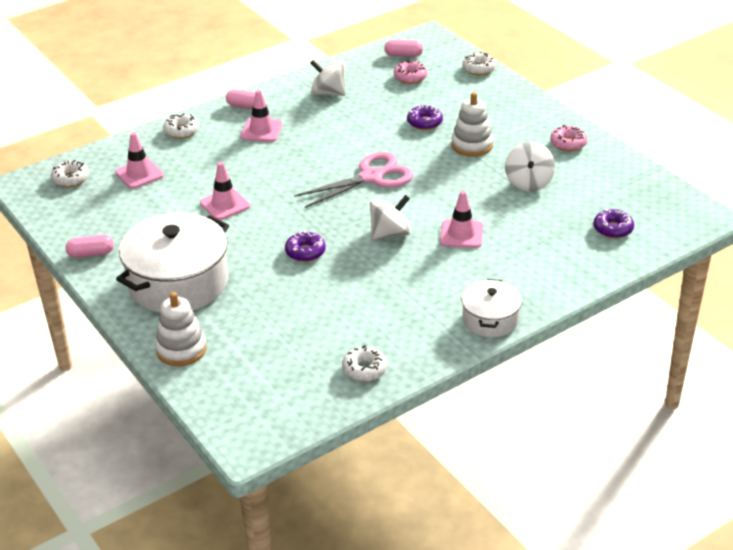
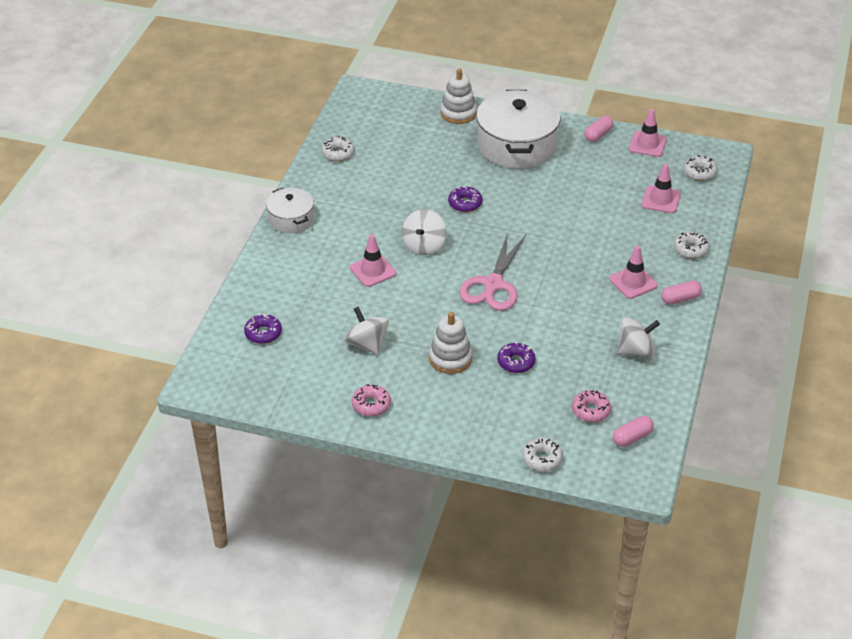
camera: 140 degrees right, 5 degrees up
pink traffic cone [200,162,250,220] -> pink traffic cone moved to [629,109,667,157]

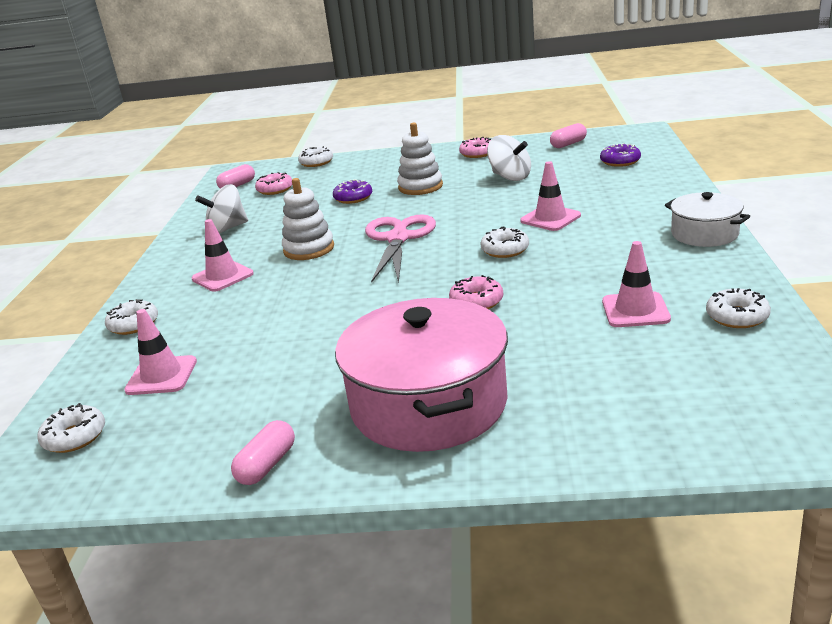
camera: 170 degrees right, 15 degrees down
white spinning top [402,209,446,255] -> white donut [480,227,529,258]
white stacking toy [440,69,477,124] -> white stacking toy moved to [282,178,334,260]
purple donut [448,185,482,212] -> pink donut [449,275,503,309]
white pot [476,90,561,169] -> pink pot [335,298,508,452]
pink traffic cone [629,109,667,157] -> pink traffic cone moved to [602,241,671,327]
pink capsule [661,281,702,305] -> pink capsule moved to [550,123,587,148]

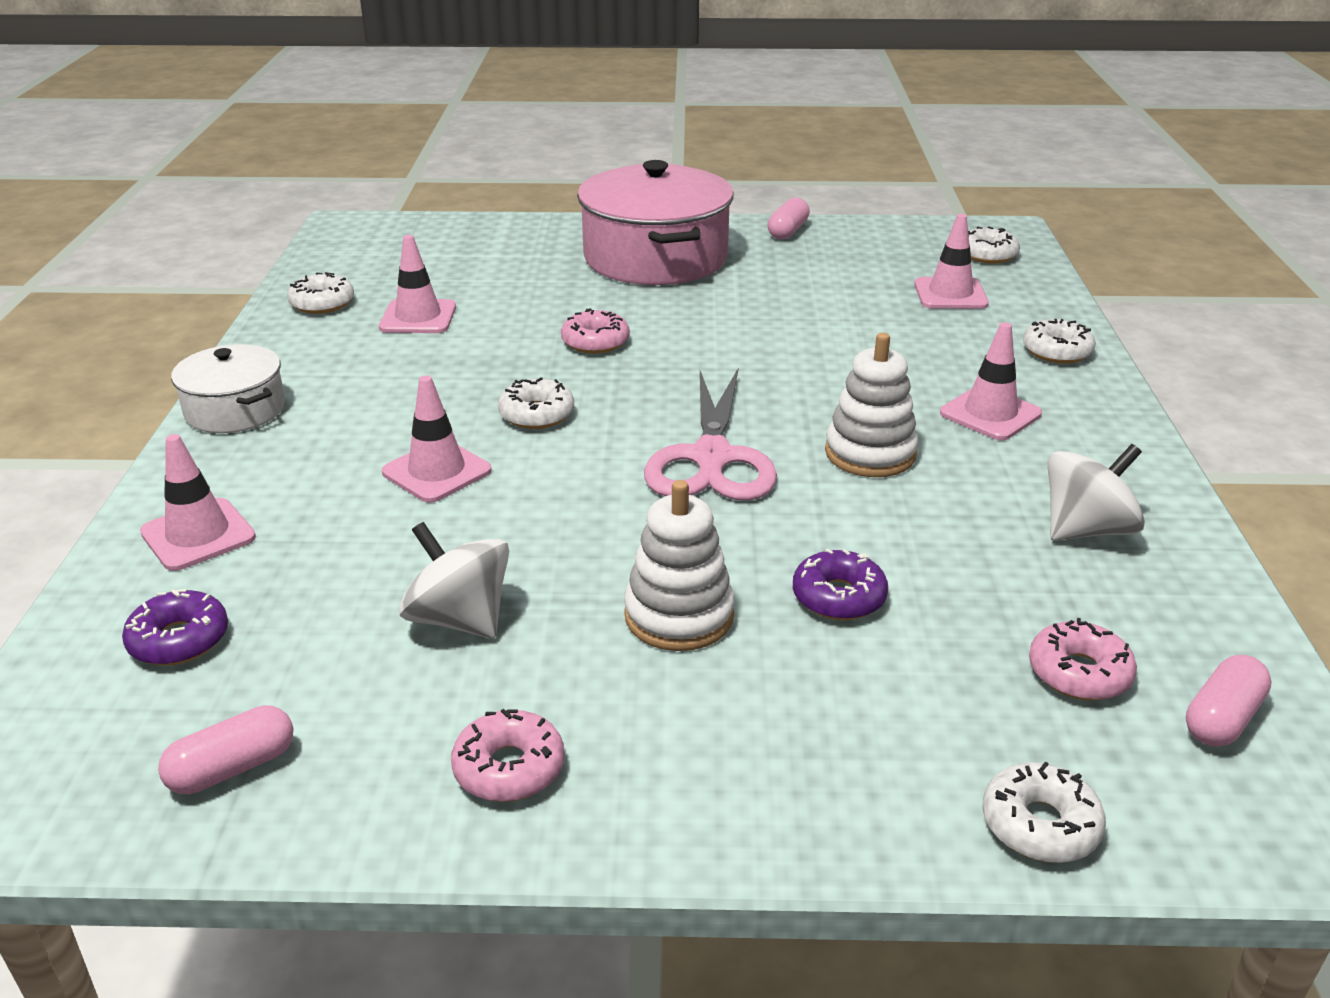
camera: 175 degrees right, 5 degrees up
none -> pink traffic cone [140,434,256,571]

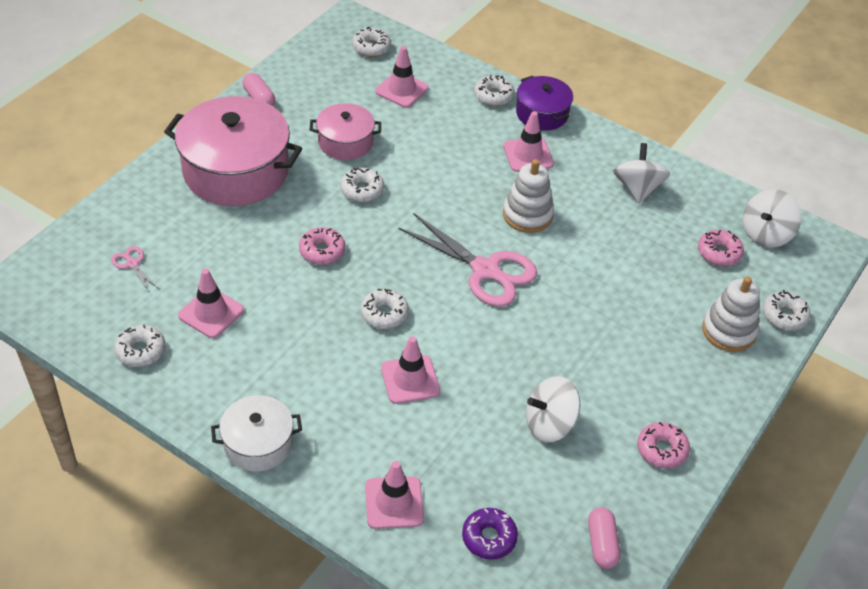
camera: 60 degrees left, 15 degrees up
white stacking toy [624,480,735,651] -> white stacking toy moved to [702,276,760,352]
purple donut [793,548,888,620] -> none
pink capsule [1186,655,1272,747] -> white spinning top [743,189,801,247]
none -> pink scissors [111,246,159,293]
none -> pink pot [310,103,381,160]
none -> white donut [340,167,384,202]
none -> purple pot [516,76,573,131]

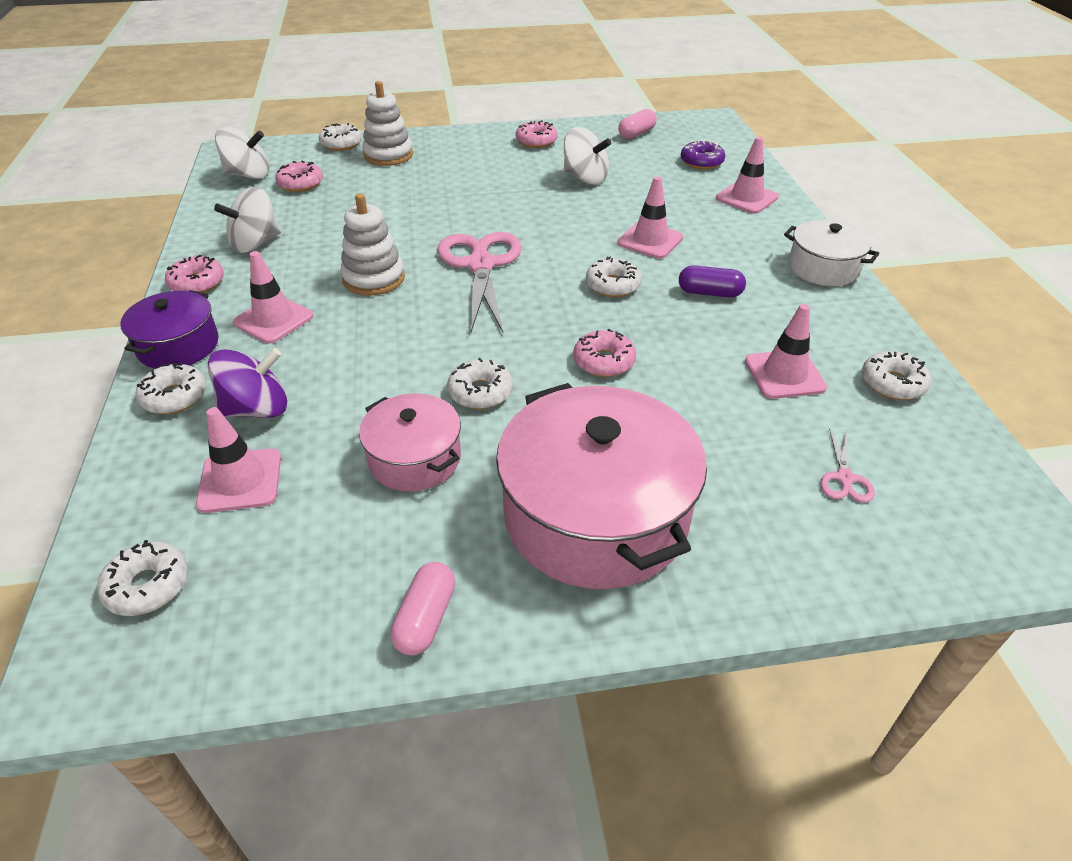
camera: 130 degrees left, 5 degrees down
none -> pink donut [165,255,224,293]
none -> purple spinning top [208,348,287,418]
none -> purple capsule [679,265,746,298]

